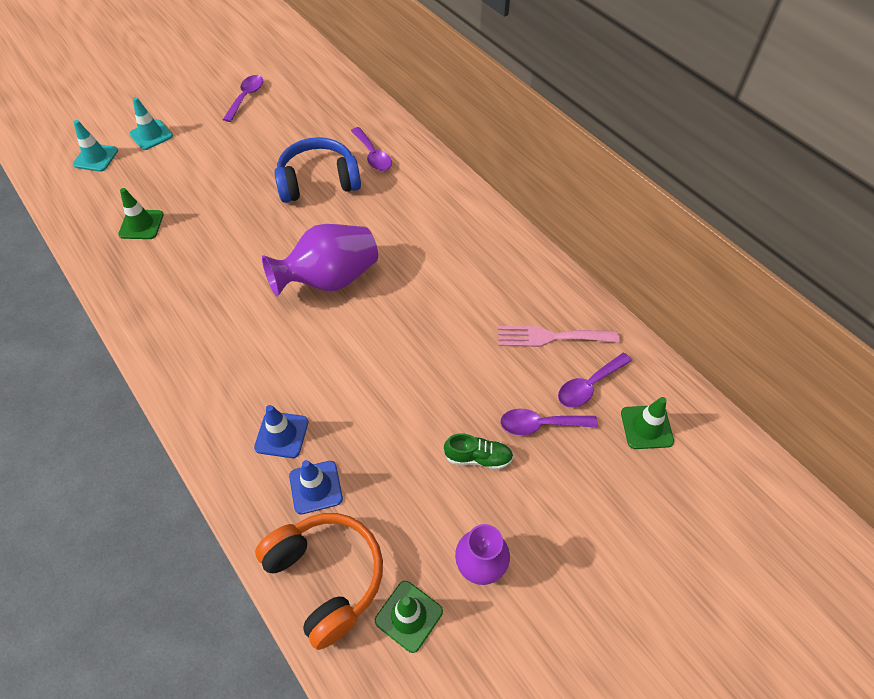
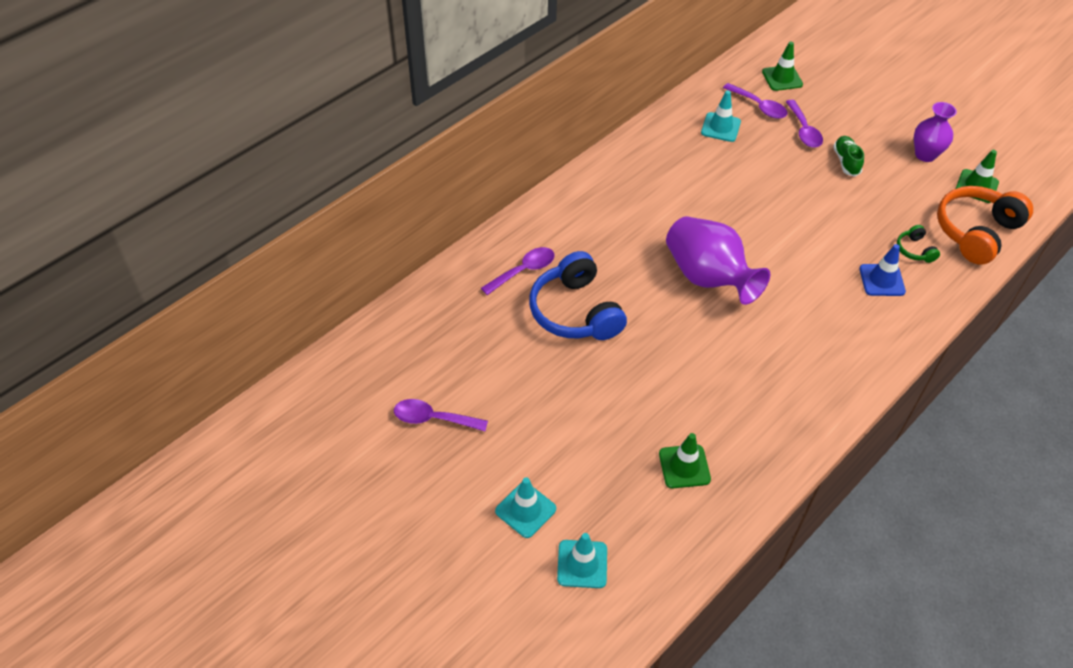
camera: 100 degrees left, 5 degrees down
blue traffic cone [289,460,343,515] -> green headphones [897,225,940,263]
pink fork [498,326,619,347] -> turquoise traffic cone [701,90,741,142]

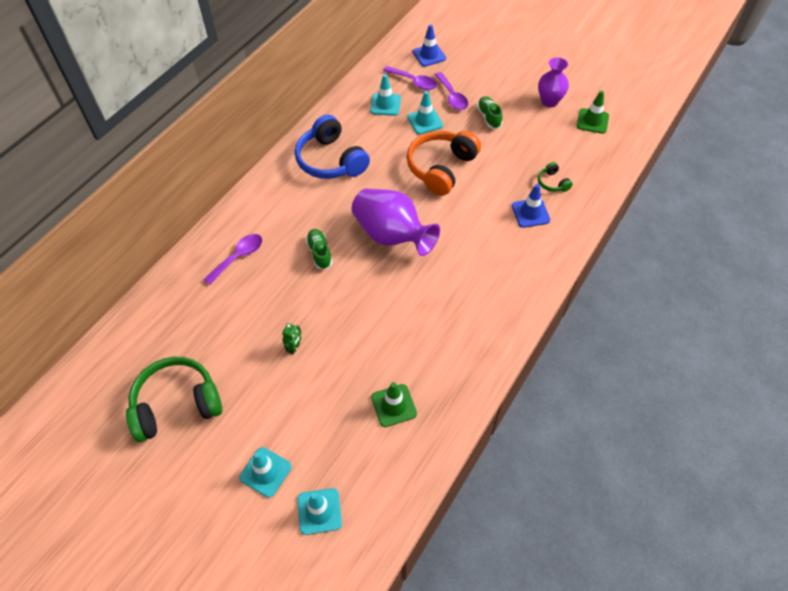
camera: 10 degrees left, 5 degrees up
purple spoon [394,399,488,431] -> green headphones [126,357,223,442]
blue headphones [529,251,627,340] -> blue headphones moved to [295,115,370,179]
green traffic cone [762,41,803,91] -> blue traffic cone [413,24,446,67]
orange headphones [937,186,1033,265] -> orange headphones moved to [407,130,481,196]
none -> green robot [282,323,301,354]
none -> green shoe [306,229,332,270]
none -> turquoise traffic cone [407,91,443,134]

